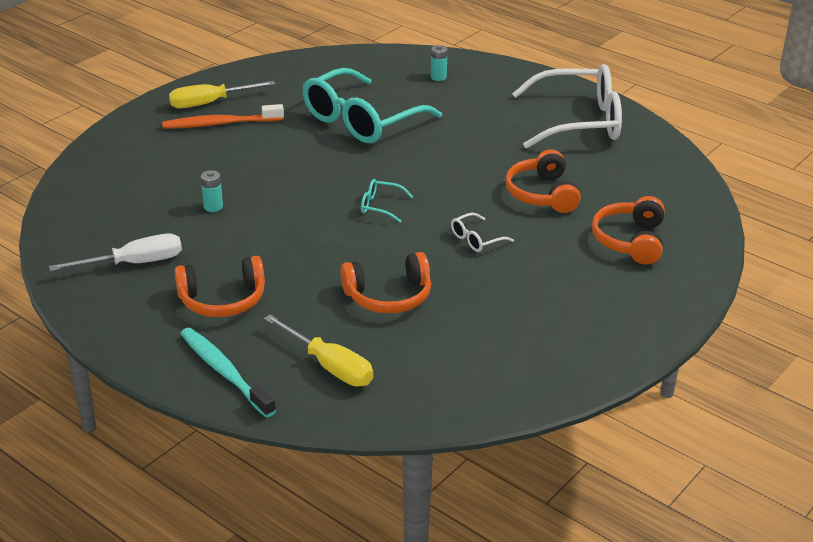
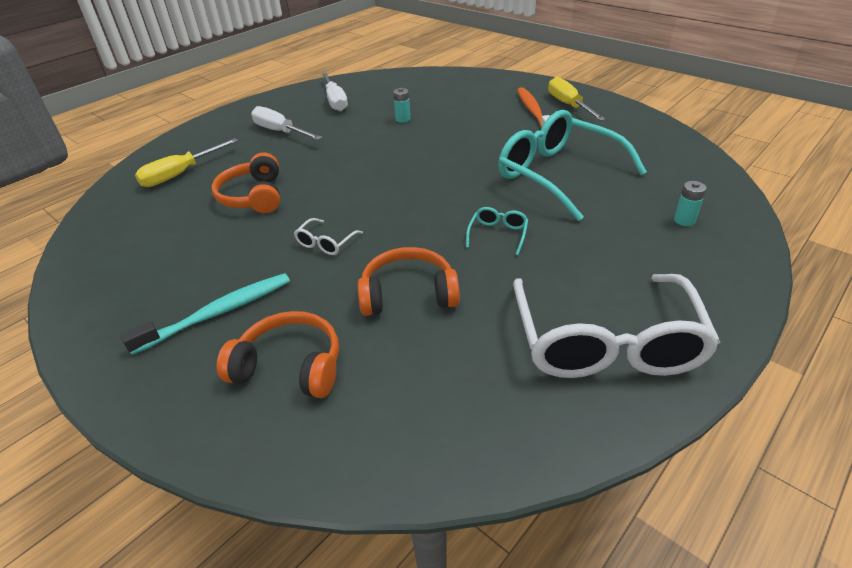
camera: 95 degrees right, 5 degrees up
orange headphones [174,256,265,317] -> white screwdriver [251,106,322,140]
turquoise toothbrush [180,328,276,418] -> turquoise toothbrush moved to [121,273,290,355]
turquoise glasses [361,179,413,223] -> turquoise glasses moved to [466,207,528,255]
white glasses [451,213,514,252] -> white glasses turned 120 degrees counterclockwise [294,218,363,255]

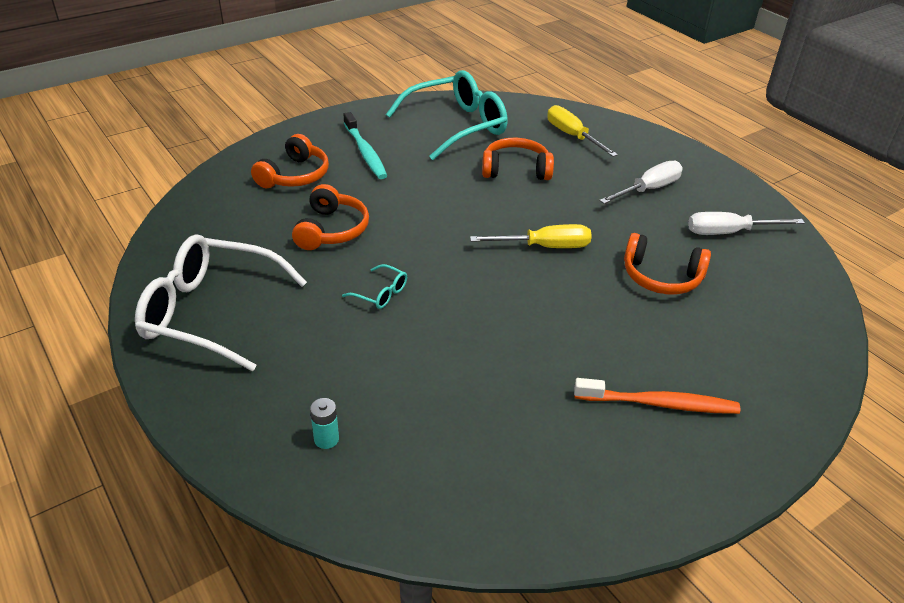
camera: 100 degrees right, 0 degrees up
white glasses [294,218,363,255] -> none
turquoise battery [393,88,410,123] -> orange headphones [624,233,711,294]
turquoise glasses [498,110,647,221] -> turquoise glasses moved to [386,70,508,160]
yellow screwdriver [548,77,605,121] -> yellow screwdriver moved to [470,224,592,248]

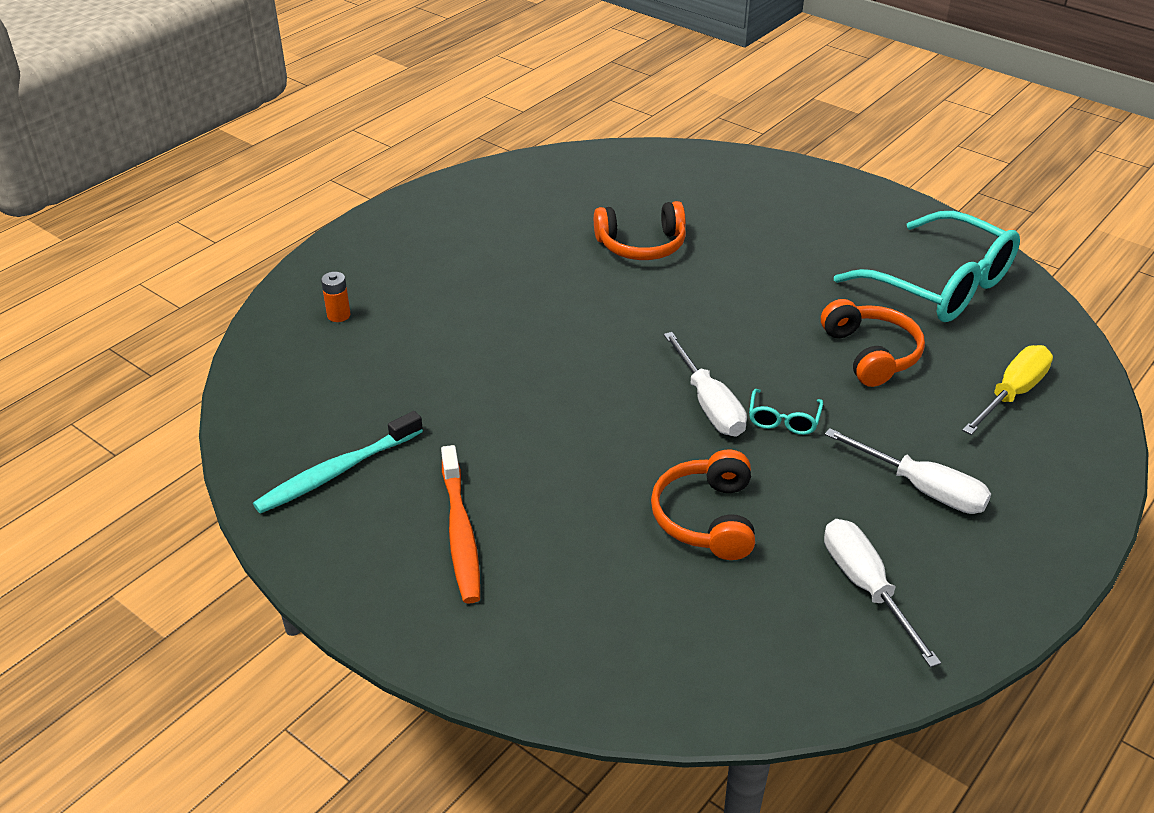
camera: 75 degrees right, 0 degrees up
white glasses [135,234,307,371] -> none
orange headphones [251,134,329,188] -> none
turquoise battery [310,398,339,449] -> orange battery [321,272,350,322]
turquoise glasses [342,264,407,309] -> turquoise glasses moved to [749,389,823,435]
turquoise toothbrush [343,112,387,179] -> turquoise toothbrush moved to [253,411,423,514]
yellow screwdriver [470,224,592,248] -> white screwdriver [664,332,747,437]

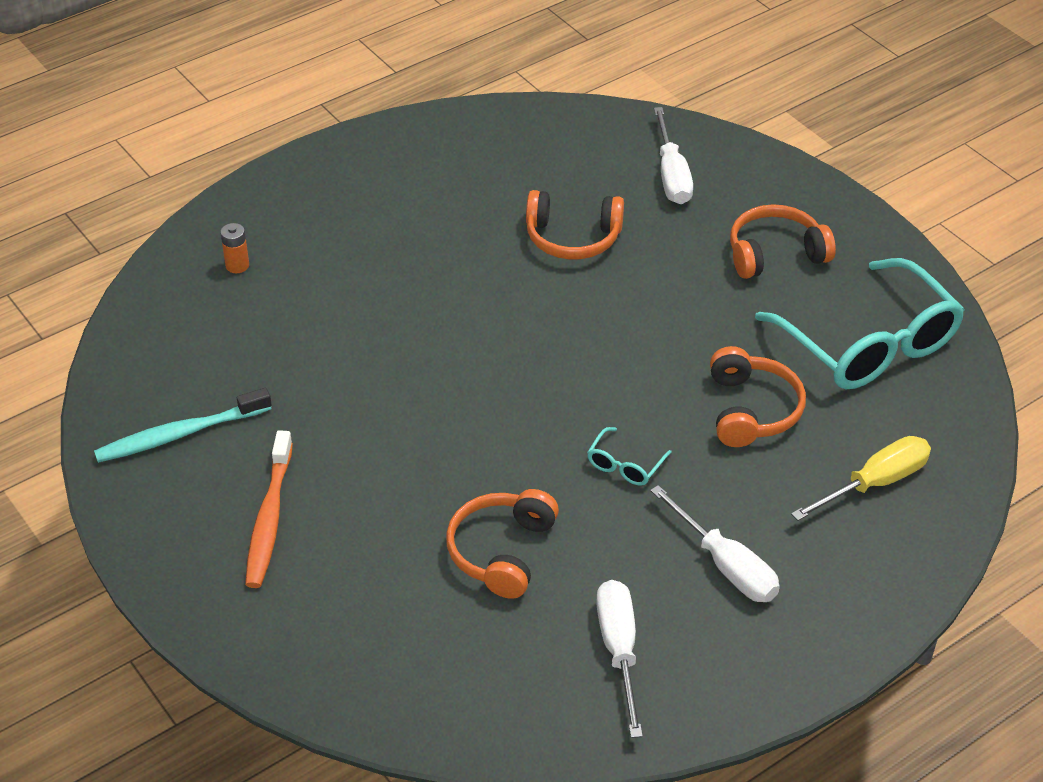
camera: 15 degrees right, 5 degrees up
white screwdriver [664,332,747,437] -> white screwdriver moved to [654,107,693,204]
none -> orange headphones [730,204,836,279]

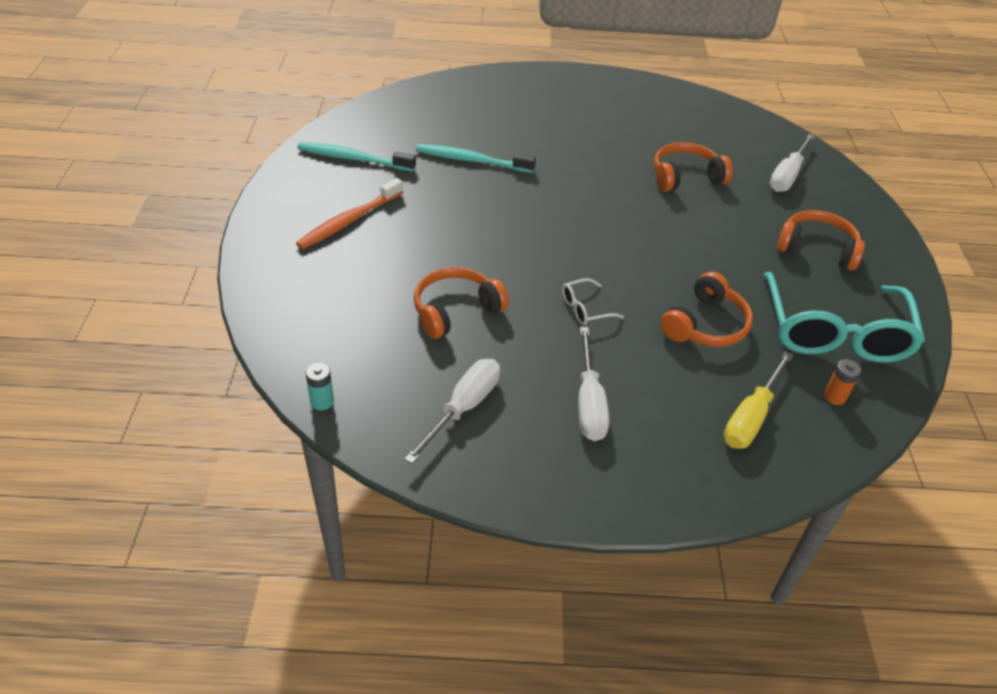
camera: 35 degrees right, 0 degrees up
orange battery [220,223,249,273] -> orange battery moved to [824,359,861,405]
orange headphones [526,190,624,259] -> orange headphones turned 120 degrees clockwise [654,142,733,192]
turquoise glasses [587,427,672,486] -> white glasses [562,278,624,325]
yellow screwdriver [791,436,931,521] -> yellow screwdriver turned 120 degrees clockwise [723,351,793,449]
none -> turquoise battery [306,363,334,410]
none -> turquoise toothbrush [416,144,536,173]

